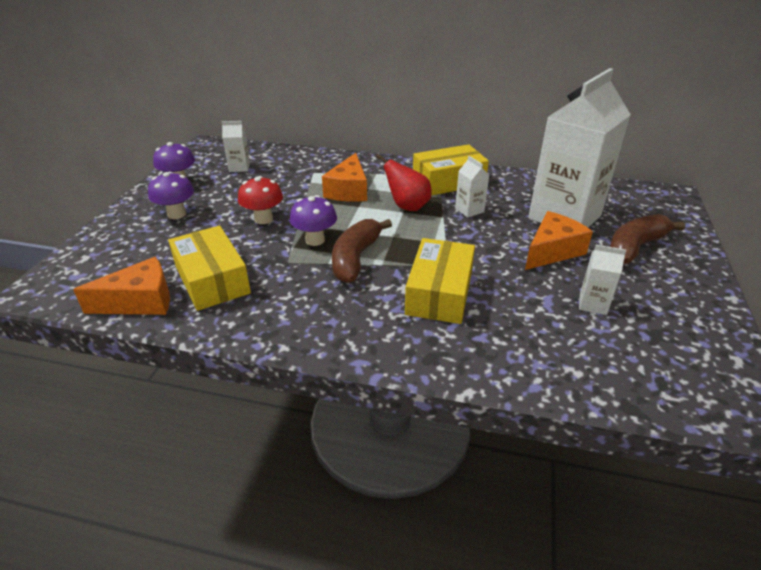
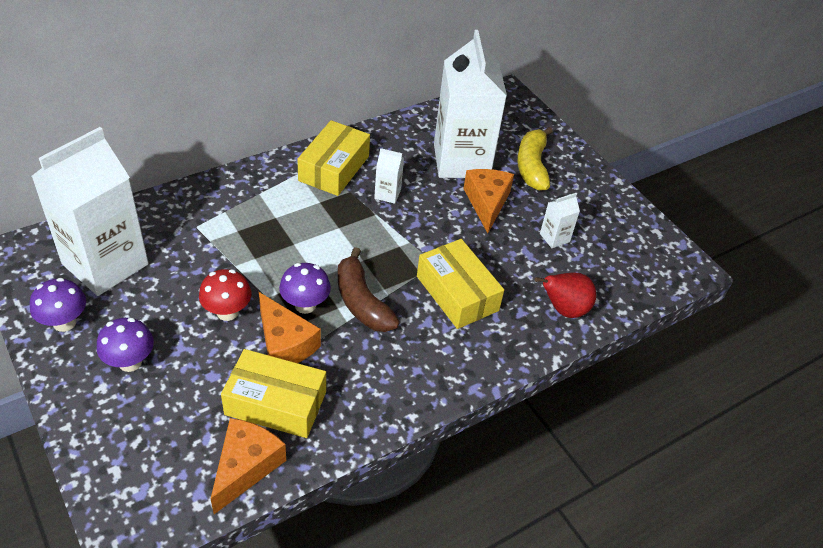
camera: 50 degrees left, 10 degrees up
white carton [222,121,250,172] -> white carton [31,127,149,296], size x2.49
orange cheese [322,153,367,202] -> orange cheese moved to [259,292,321,363]
red pear [376,154,432,211] -> red pear moved to [535,272,596,318]
brown banana [610,214,685,264] -> yellow banana [517,127,553,191]

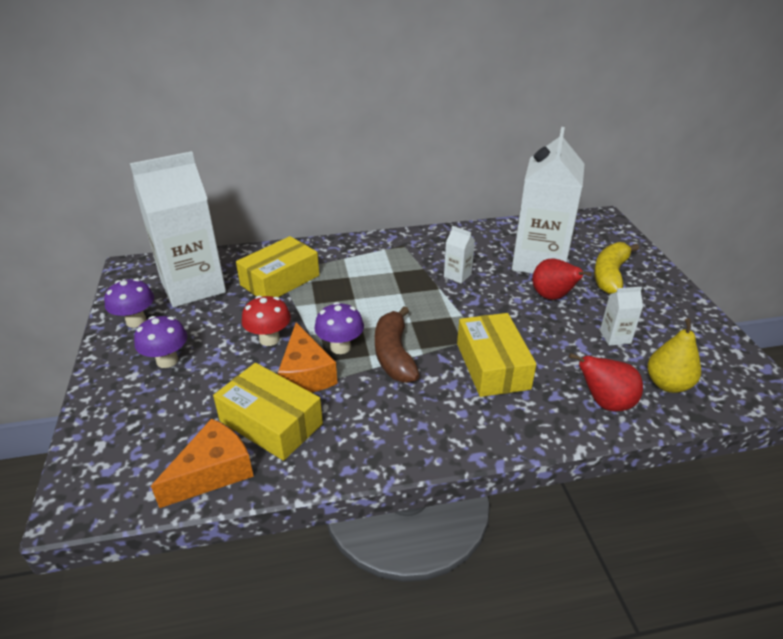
camera: 25 degrees right, 10 degrees down
yellow box [298,120,370,196] -> yellow box moved to [236,236,319,297]
orange cheese [463,169,514,233] -> red pear [532,258,591,300]
none -> yellow pear [647,318,701,393]

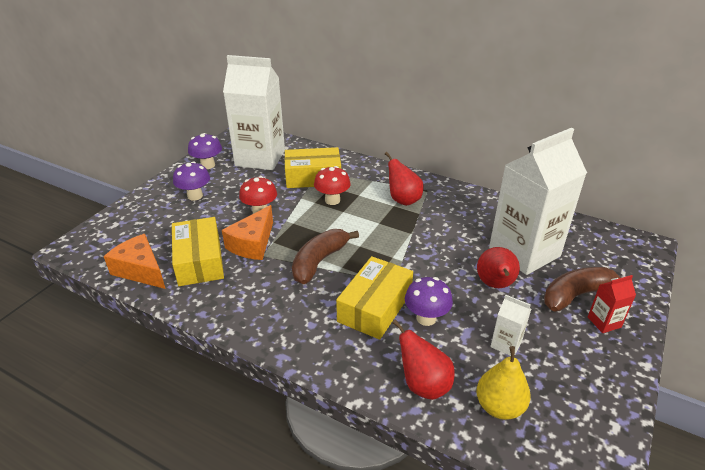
camera: 40 degrees right, 0 degrees up
orange cheese [151,418,254,508] -> orange cheese turned 135 degrees counterclockwise [104,234,166,289]
purple mushroom [314,302,364,354] -> purple mushroom moved to [405,277,453,326]
white carton [444,226,475,284] -> none
yellow banana [594,242,639,294] -> brown banana [544,267,633,311]
none -> red mushroom [314,166,351,205]
none -> red pear [385,152,424,206]
none -> red carton [588,275,636,333]

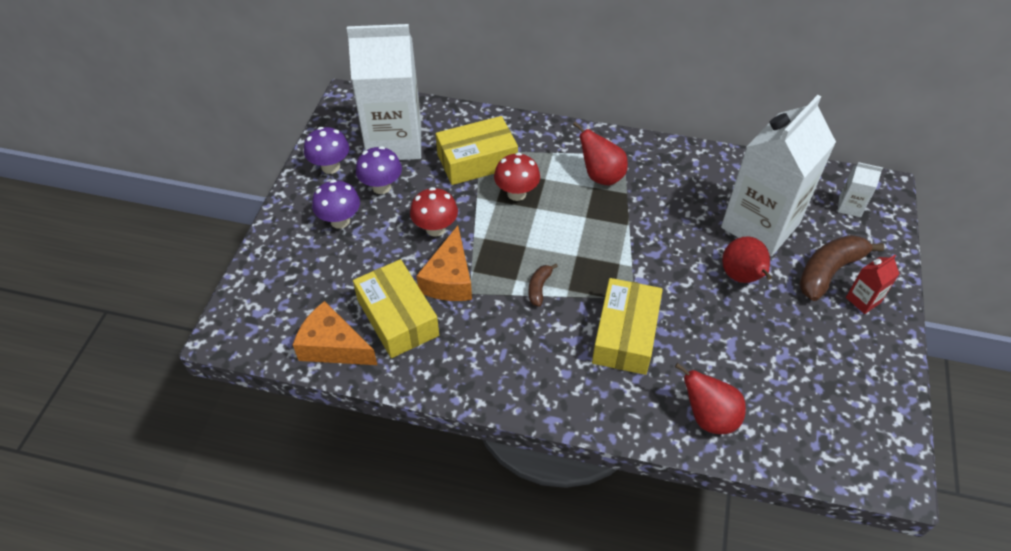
camera: 15 degrees left, 15 degrees up
brown banana [292,229,359,284] -> brown banana [528,264,558,307], size x0.50
purple mushroom [405,277,453,326] -> purple mushroom moved to [356,146,402,194]
yellow pear [476,346,531,420] -> none
white carton [490,295,531,356] -> white carton moved to [838,162,883,217]

